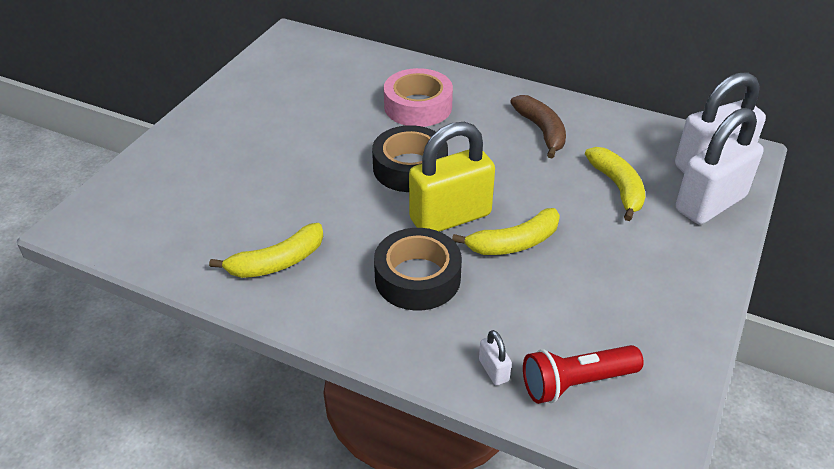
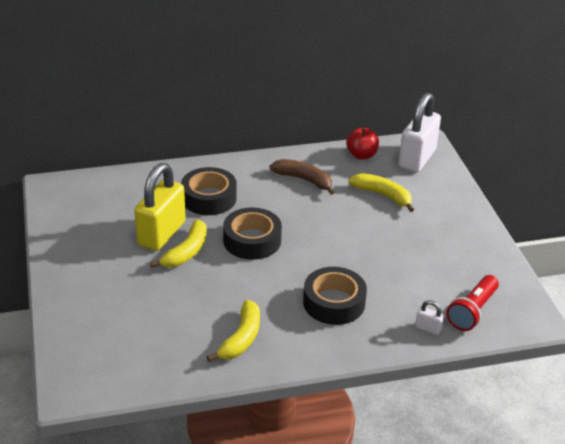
camera: 40 degrees left, 5 degrees down
pink tape [384,68,453,127] -> black tape [181,167,237,215]
yellow padlock [409,122,495,232] -> yellow padlock moved to [134,163,186,251]
yellow banana [452,208,560,255] -> yellow banana moved to [150,220,207,268]
white padlock [676,108,763,225] -> none
none -> red apple [346,127,379,160]

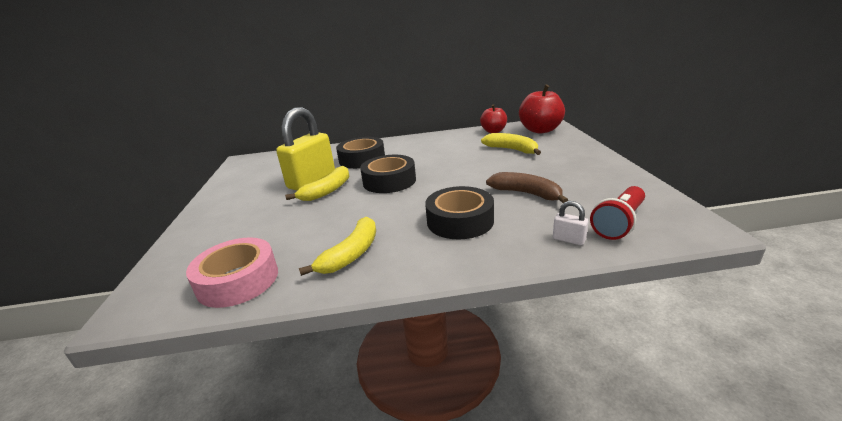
camera: 10 degrees right, 10 degrees down
brown banana [269,159,334,195] -> brown banana moved to [486,172,569,203]
white padlock [399,93,441,172] -> red apple [519,85,565,133]
none -> pink tape [186,237,278,308]

